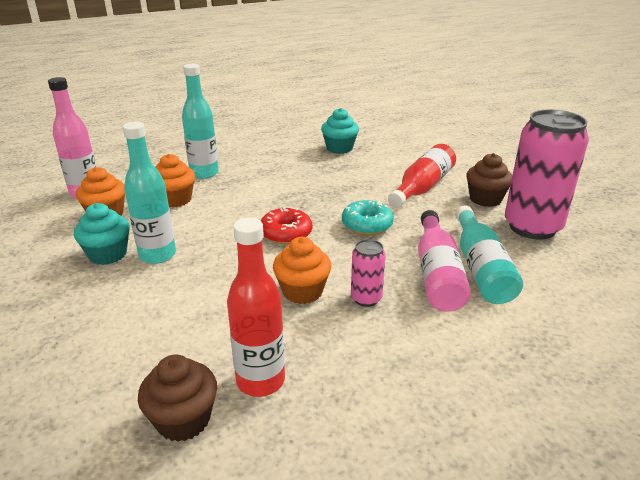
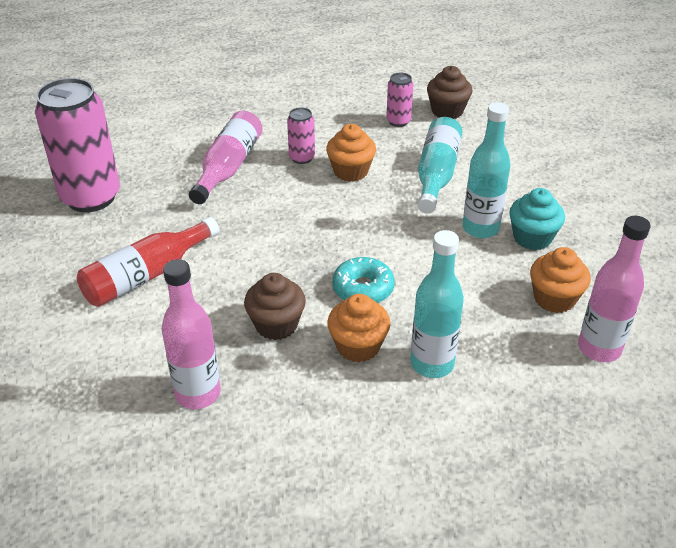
camera: 165 degrees left, 10 degrees up
orange cupcake [155,154,195,207] -> orange cupcake moved to [327,294,391,362]
red bottle [227,218,285,397] -> pink can [386,73,414,127]
red donut [261,207,312,244] -> none
turquoise cupcake [321,108,359,154] -> pink bottle [161,259,221,409]
turquoise donut [342,200,394,235] -> turquoise donut moved to [332,257,395,303]
turquoise bottle [455,205,523,304] -> turquoise bottle moved to [418,117,462,214]
brown cupcake [466,153,512,207] -> brown cupcake moved to [244,273,306,340]

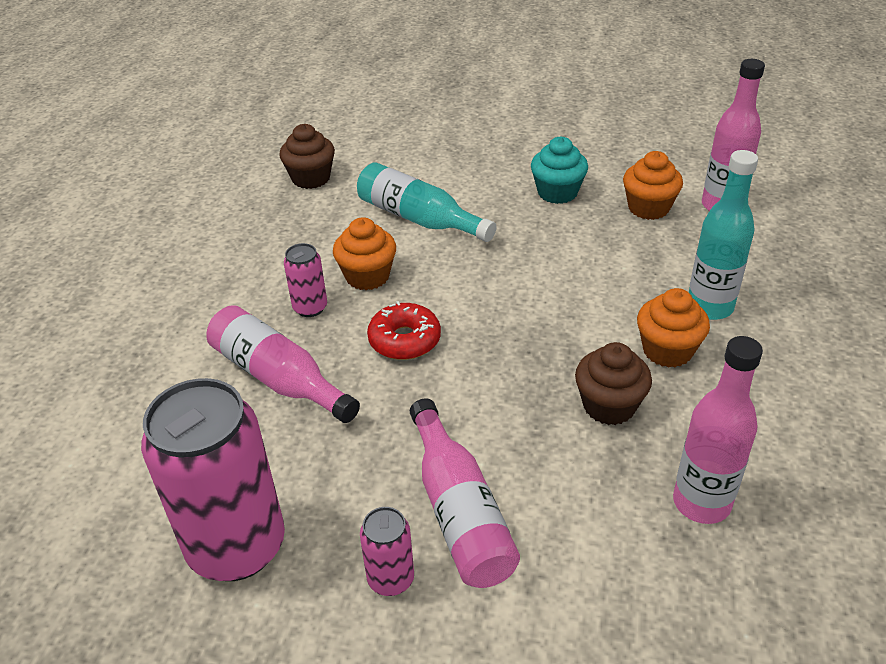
camera: 65 degrees left, 0 degrees up
red bottle [77,217,219,307] -> pink bottle [410,398,520,588]
turquoise donut [332,257,395,303] -> none
pink can [386,73,414,127] -> pink can moved to [360,507,414,596]
turquoise bottle [463,102,510,238] -> none
none -> red donut [367,301,441,360]

